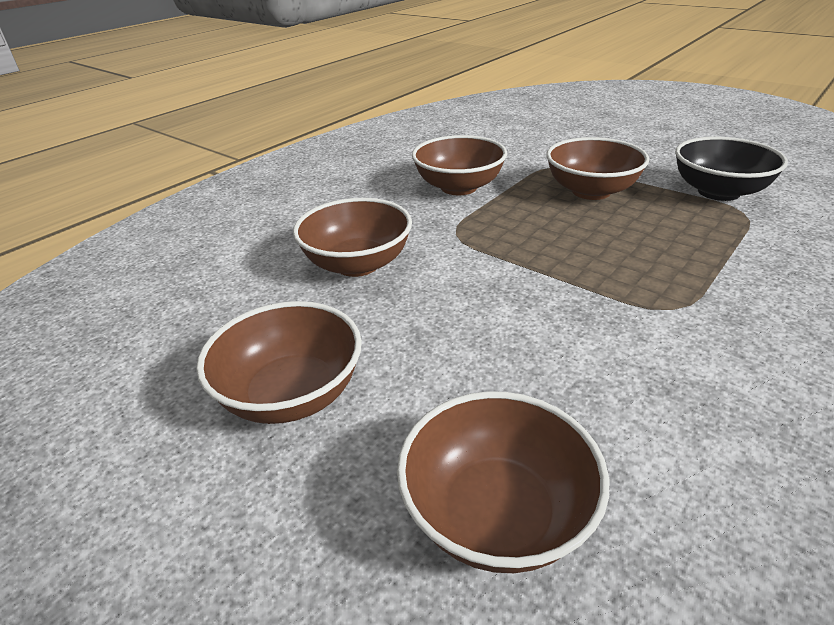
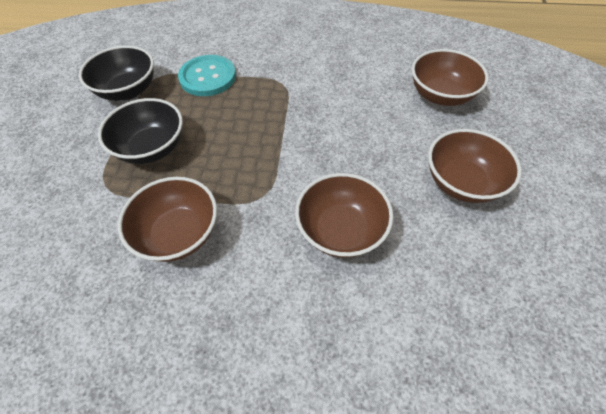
camera: 125 degrees left, 20 degrees up
brown bowl [546,137,649,200] -> black bowl [98,98,183,164]
none -> turquoise button [178,55,236,96]

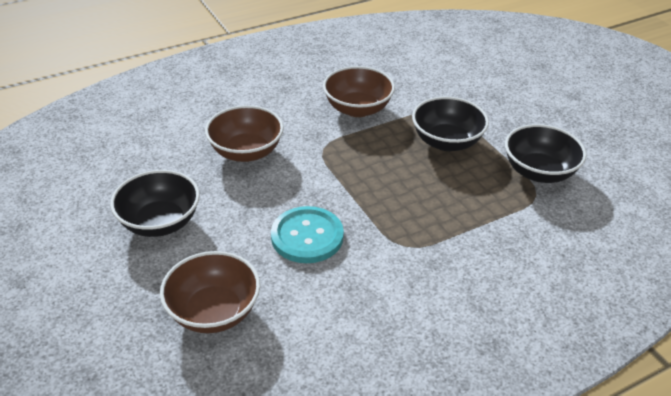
camera: 145 degrees right, 15 degrees down
turquoise button [178,55,236,96] -> turquoise button moved to [271,206,344,263]
brown bowl [428,129,522,203] -> black bowl [110,170,200,237]

